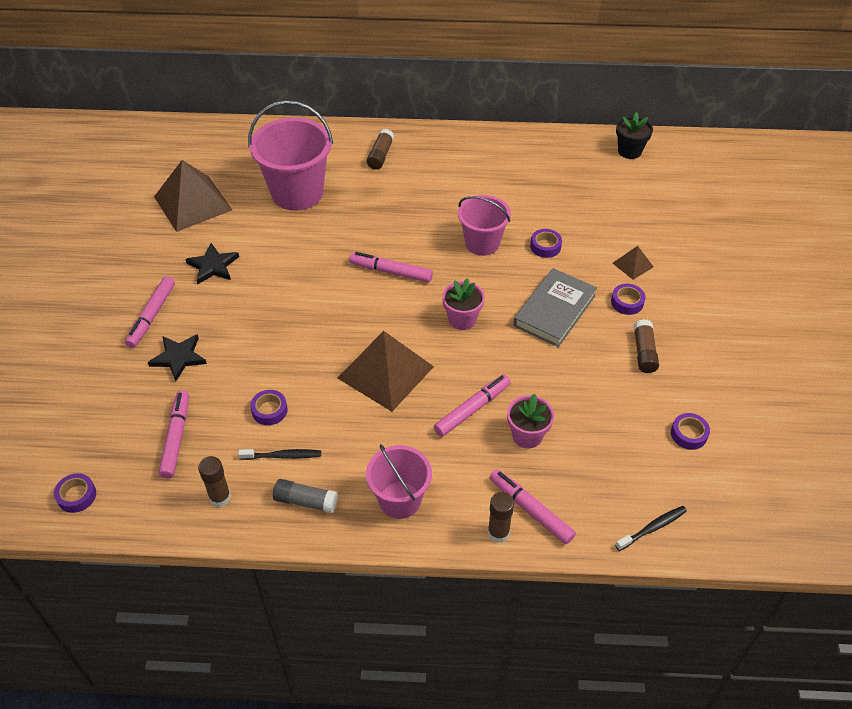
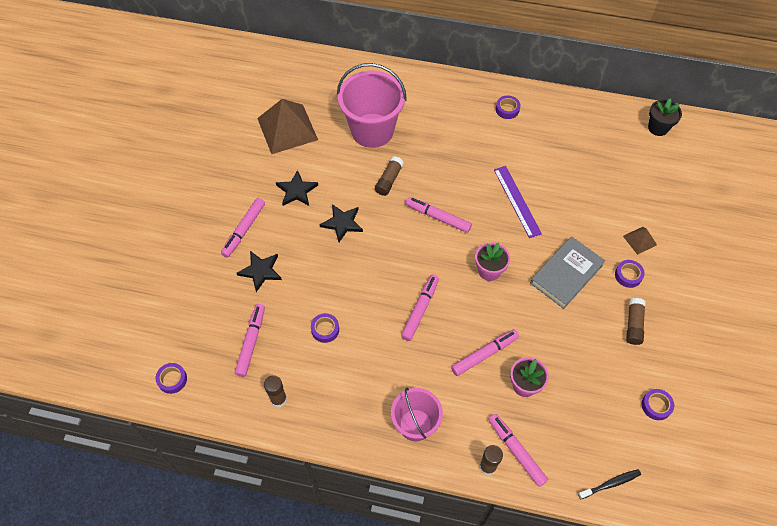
camera: 10 degrees right, 10 degrees up
black toothbrush [238,449,321,460] -> none
grey glue stick [273,479,338,513] -> none
brown pyramid [338,331,434,412] -> pink marker [401,275,439,341]
brown glue stick [367,129,394,170] -> brown glue stick moved to [375,156,404,196]
pink bucket [458,195,511,256] -> purple ruler [494,166,542,238]
purple tape [530,229,562,258] -> purple tape moved to [496,95,520,119]
none -> black star [319,204,363,242]

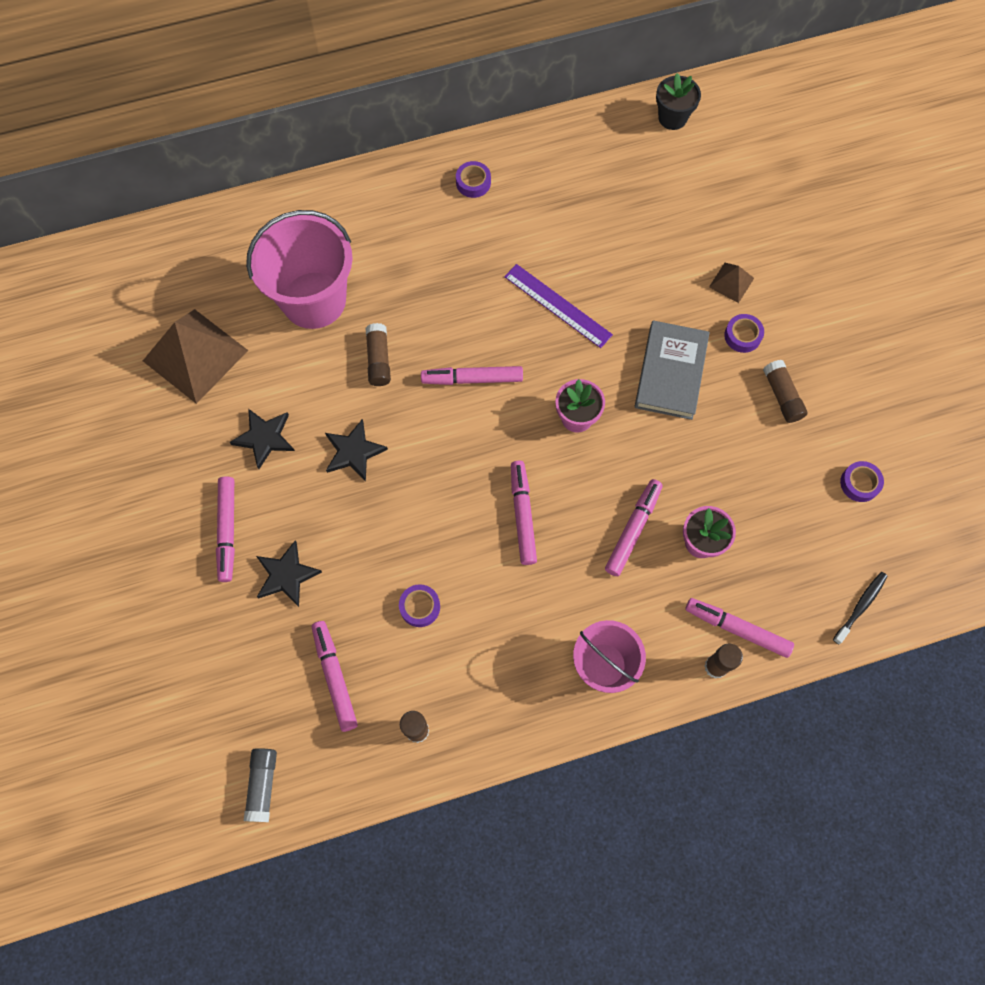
camera: 30 degrees left, 10 degrees up
purple tape [155,363,187,394] -> grey glue stick [244,748,277,822]

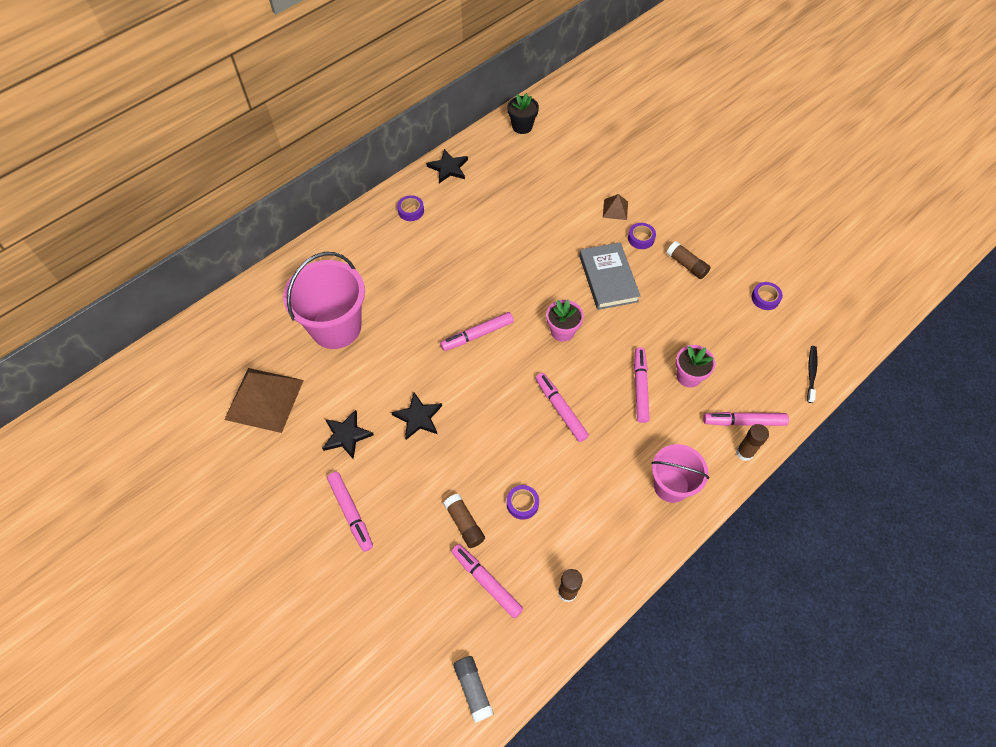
camera: 25 degrees left, 10 degrees down
black star [256,541,322,607] -> black star moved to [426,149,468,183]
brown glue stick [366,323,391,386] -> brown glue stick moved to [444,494,485,548]
purple ruler [504,264,613,348] -> none

